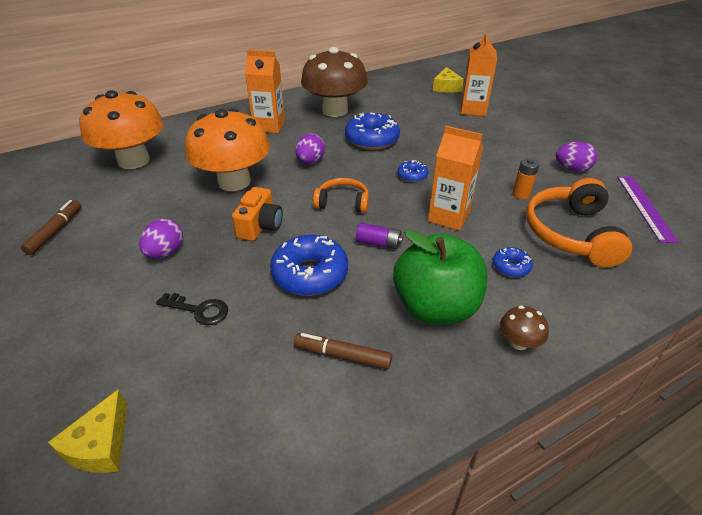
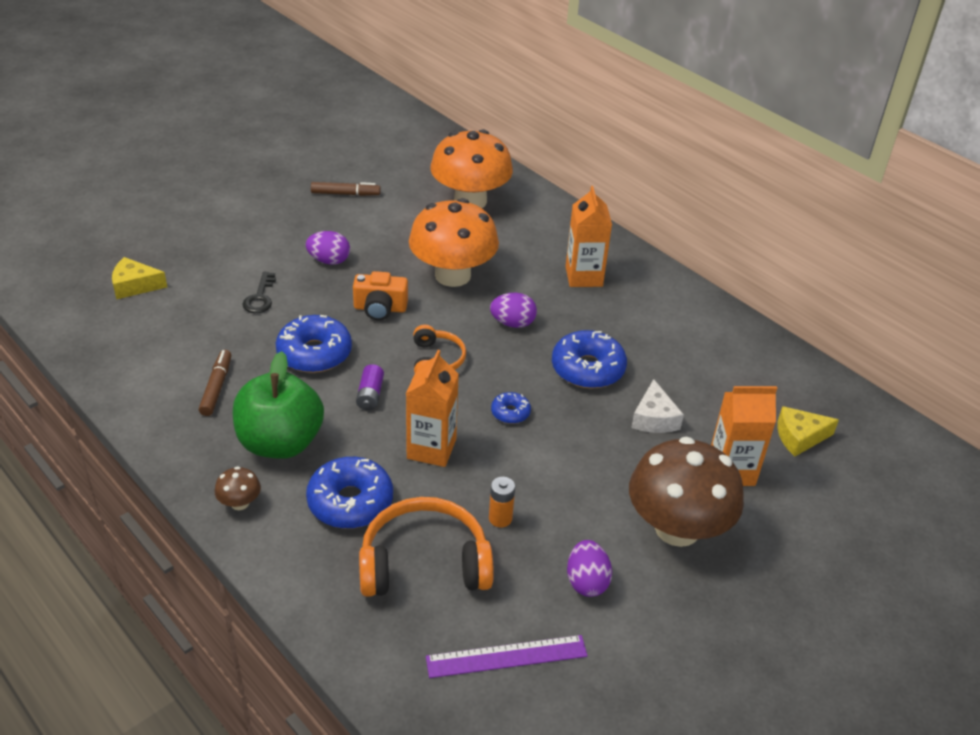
camera: 75 degrees right, 0 degrees up
brown mushroom [301,47,368,117] -> brown mushroom moved to [629,437,744,547]
blue donut [493,247,533,277] -> blue donut [306,457,393,529], size x1.97
none -> white cheese [631,379,684,433]

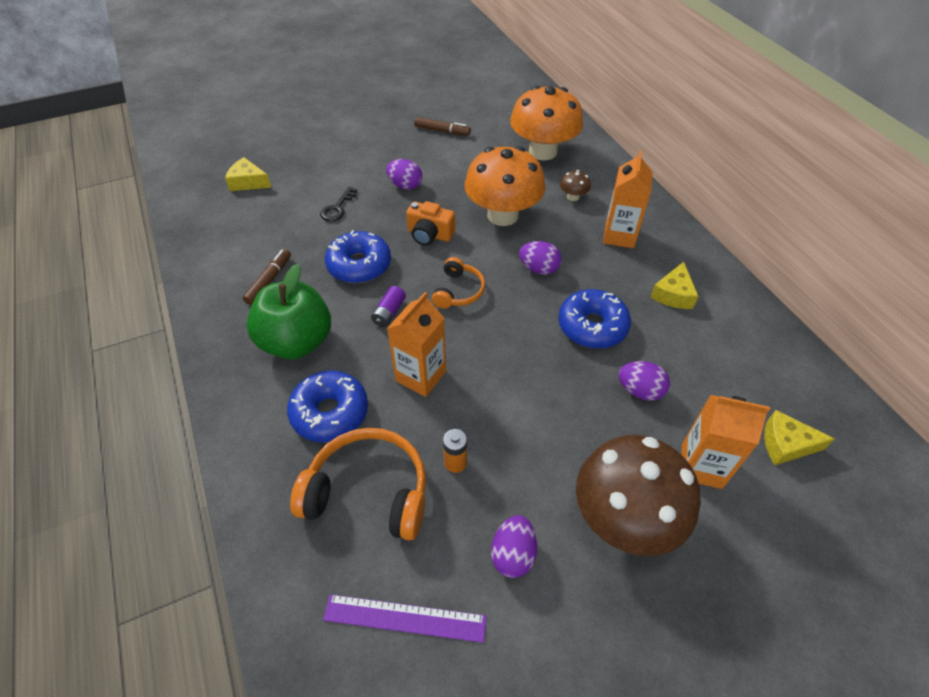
camera: 20 degrees right, 10 degrees up
brown mushroom [215,466,261,510] -> brown mushroom moved to [560,170,591,201]
blue donut [491,392,531,424] -> none
white cheese [631,379,684,433] -> purple egg [618,361,670,401]
none -> yellow cheese [650,262,699,309]

